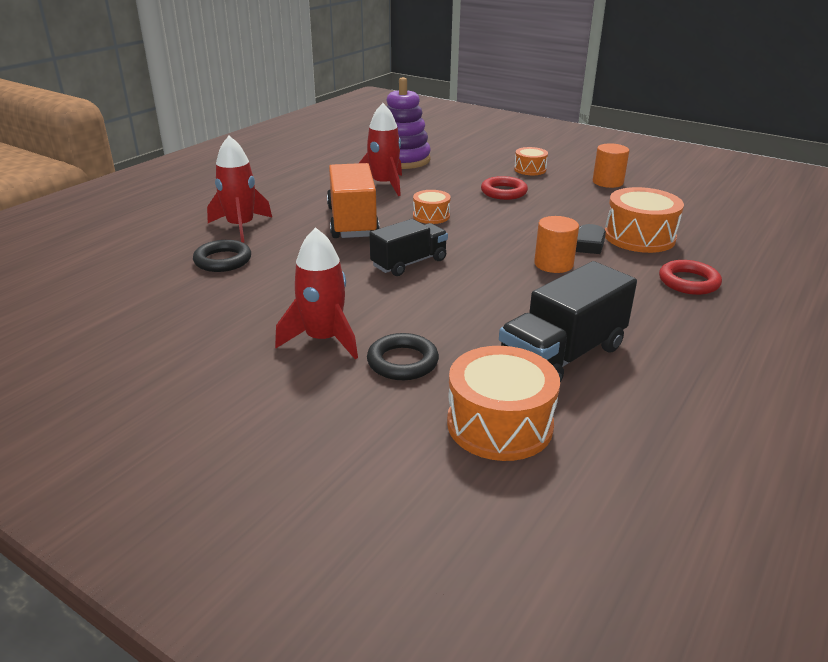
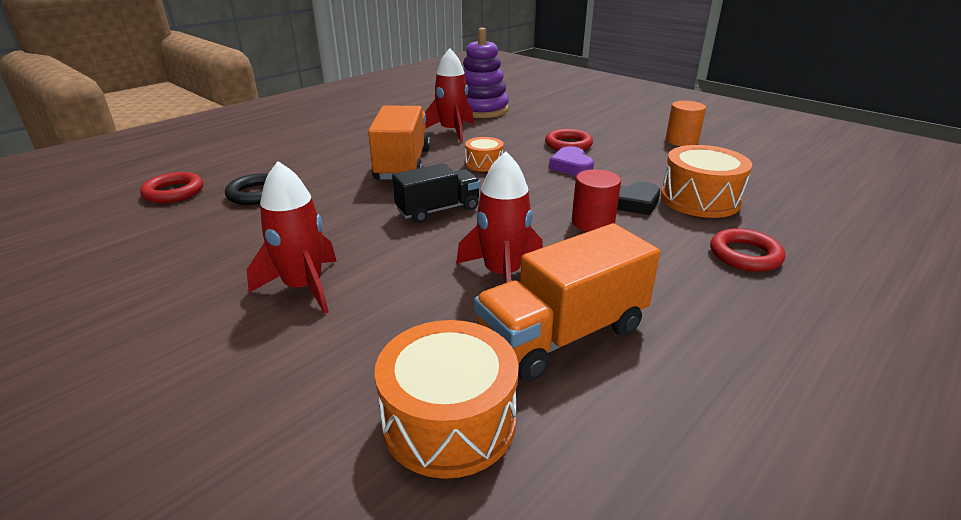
camera: 10 degrees right, 0 degrees up
red rocket [207,136,272,242] -> red rocket moved to [456,151,543,283]
black ring [367,333,439,380] -> none
black truck [499,261,637,383] -> orange truck [474,223,660,382]
orange drum [514,147,548,175] -> none
orange cylinder [534,216,579,273] -> red cylinder [572,169,621,232]
none -> red ring [140,172,203,203]
none -> purple heart [549,146,594,176]

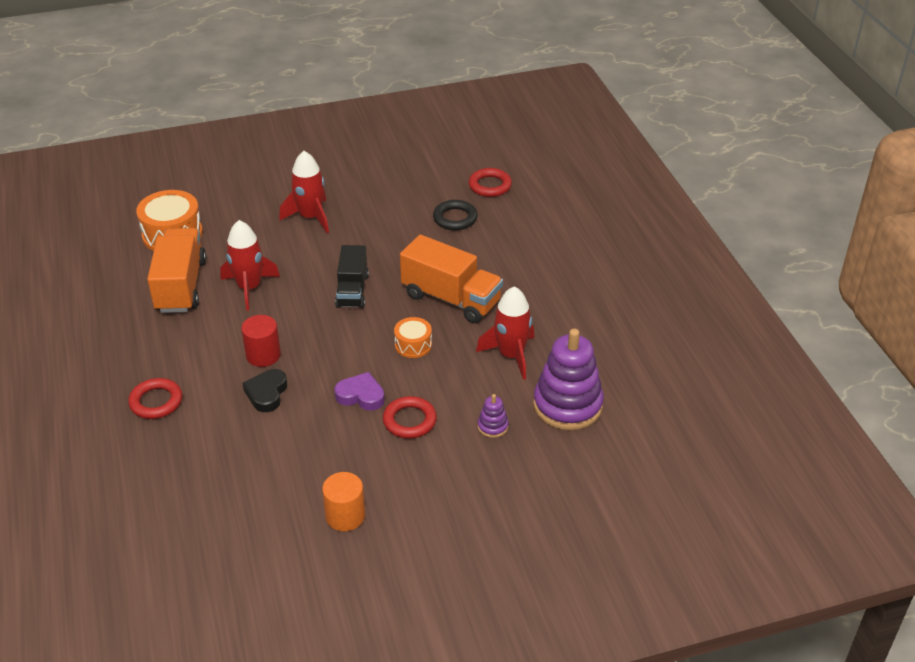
camera: 120 degrees right, 10 degrees up
orange drum [661,145,752,218] -> none
none -> purple stacking toy [478,394,509,438]

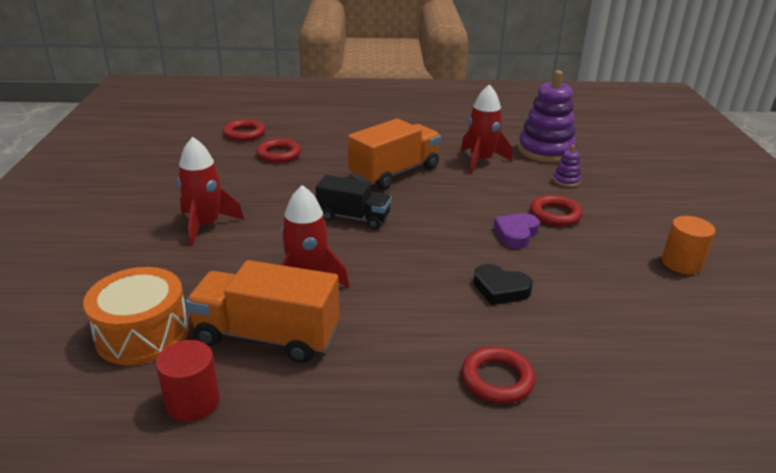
camera: 75 degrees left, 10 degrees down
red cylinder [241,315,281,367] -> red cylinder moved to [156,340,220,422]
orange drum [394,317,432,358] -> none
black ring [433,200,478,230] -> red ring [256,138,301,163]

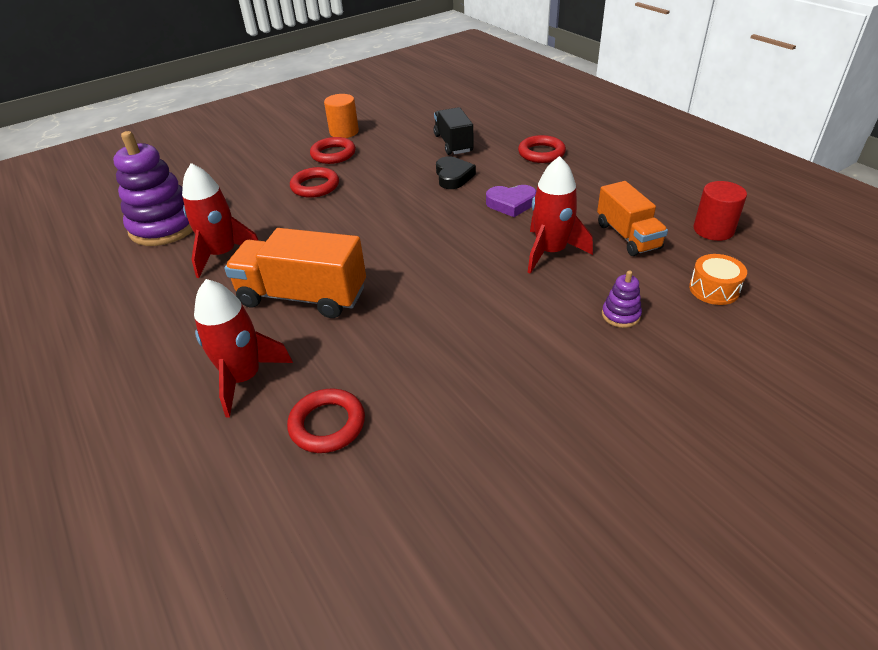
camera: 120 degrees left, 10 degrees up
orange drum [83,267,189,365] -> orange drum [689,254,747,305], size x0.56
red rocket [177,137,244,246] -> red rocket moved to [194,279,293,417]
orange truck [186,260,339,363] -> orange truck [597,181,668,256], size x0.66
red ring [223,119,265,141] -> red ring moved to [310,137,356,164]
black truck [316,175,391,229] -> black truck moved to [434,107,474,155]
purple heart [494,213,540,248] -> purple heart moved to [486,185,536,217]
purple stacking toy [553,145,581,187] -> purple stacking toy moved to [602,270,642,328]

